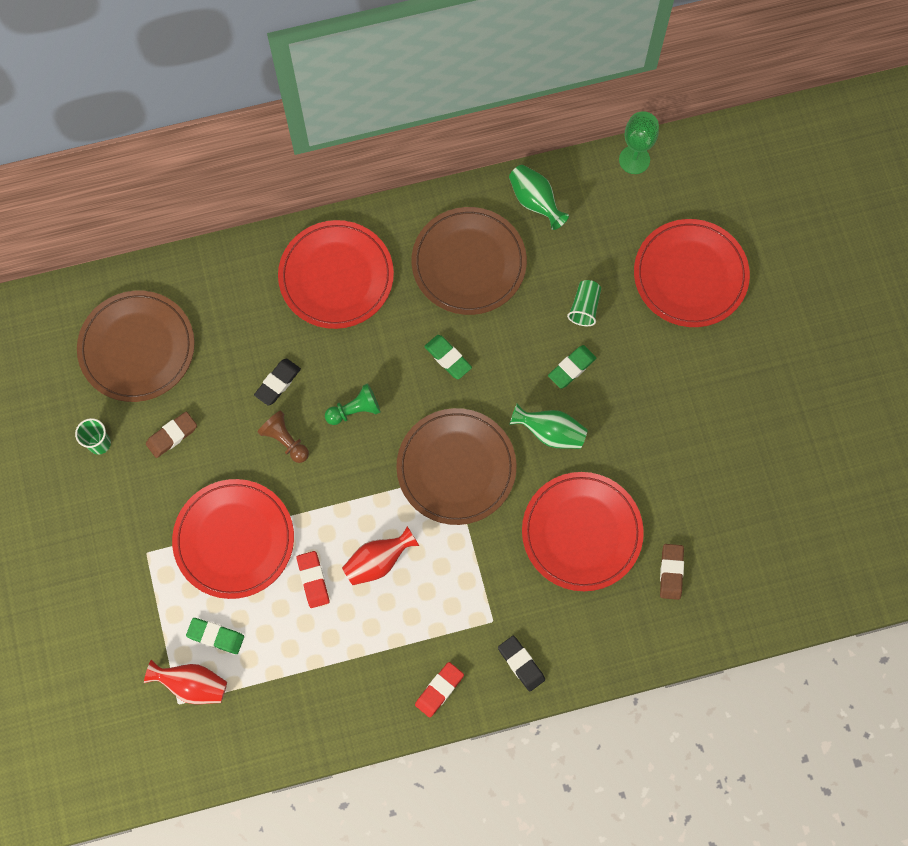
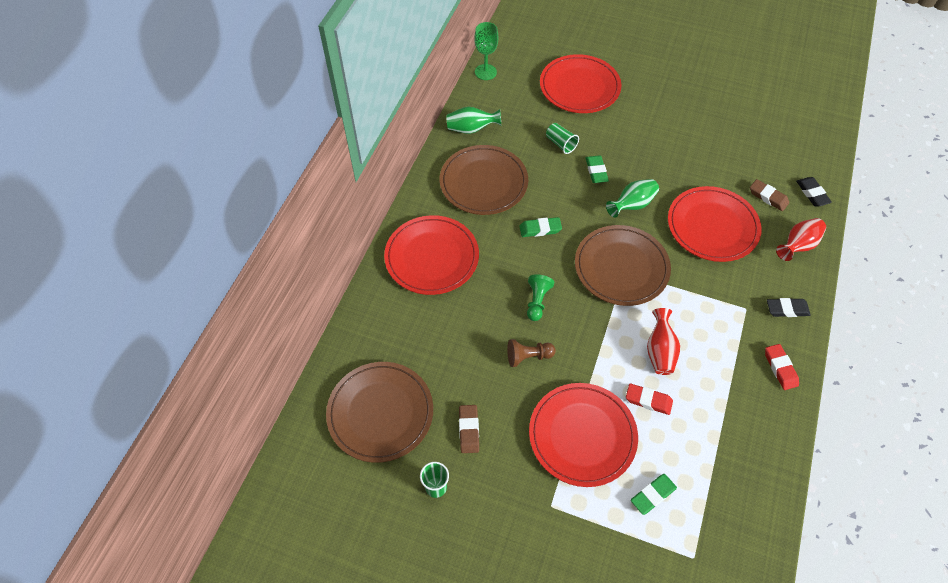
camera: 55 degrees left, 15 degrees down
red vase [144,660,227,704] -> red vase moved to [776,218,826,261]
black eraser [254,358,301,406] -> black eraser moved to [796,177,832,206]

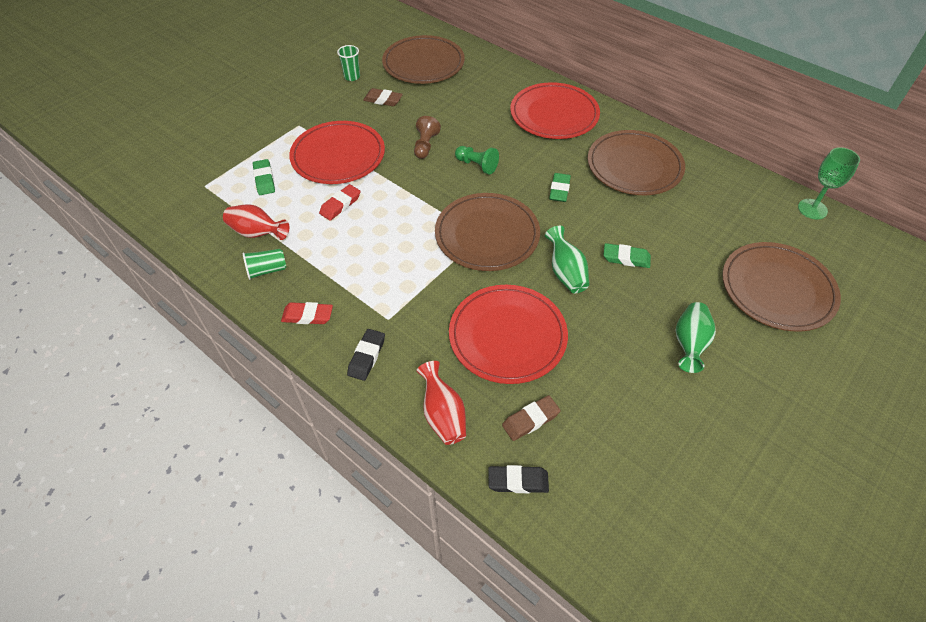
camera: 110 degrees right, 5 degrees down
green vase [446,107,501,134] -> green vase moved to [676,302,716,373]
red plate [540,54,621,113] -> brown plate [722,242,841,332]
green cup [546,123,579,154] -> green cup moved to [243,249,286,280]
red vase [647,308,680,375] -> red vase moved to [223,204,289,240]

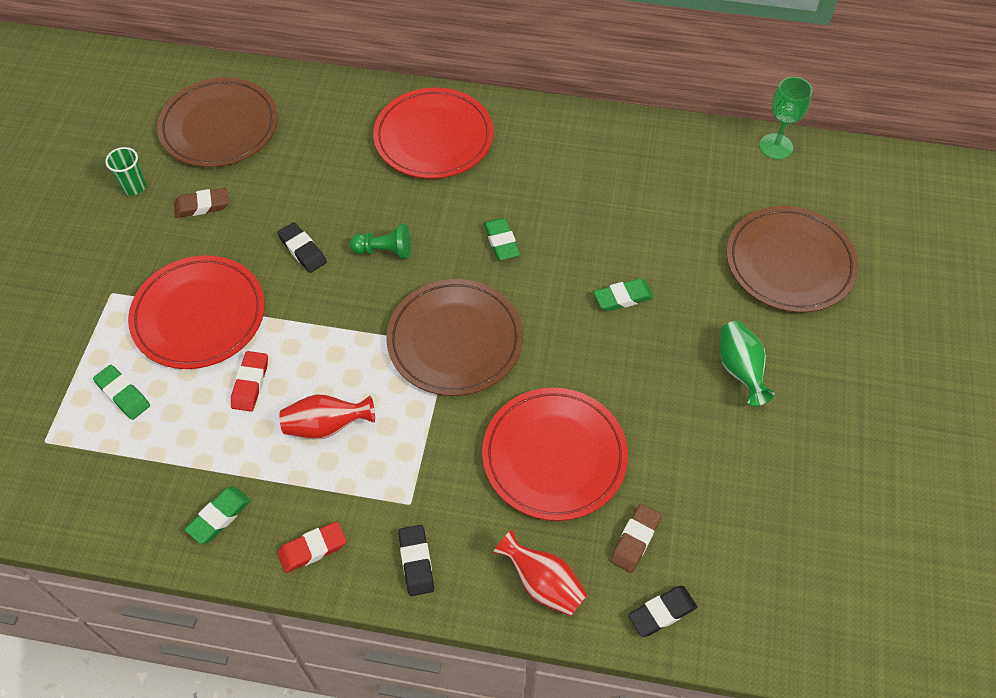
camera: 30 degrees left, 5 degrees up
red vase [223,204,289,240] -> red vase moved to [279,394,375,439]
green cup [243,249,286,280] -> green eraser [185,487,251,544]
brown pawn [414,116,441,159] -> black eraser [277,222,327,273]
green vase [545,226,589,294] -> none
brown plate [588,130,685,195] -> none

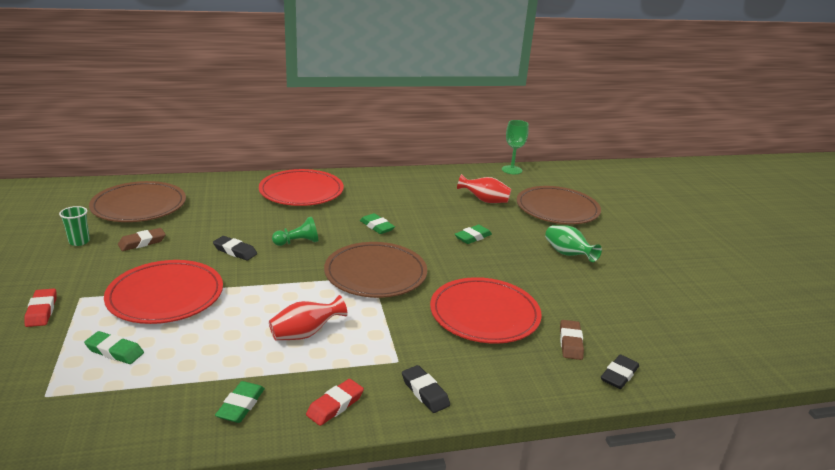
camera: 25 degrees left, 30 degrees down
red eraser [231,351,268,412] -> red eraser moved to [24,289,57,327]
red vase [493,530,588,616] -> red vase moved to [457,174,511,203]

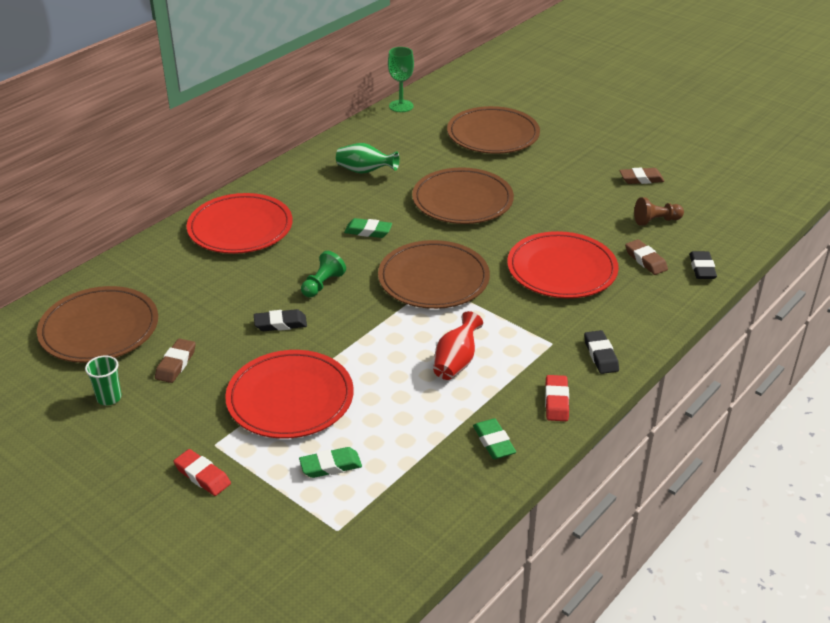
camera: 35 degrees left, 10 degrees up
black eraser [402,365,450,413] -> black eraser turned 60 degrees clockwise [584,330,619,374]
green eraser [455,225,492,244] -> brown plate [412,167,514,224]
red vase [457,174,511,203] -> none
green vase [545,225,602,262] -> green vase moved to [336,143,400,174]
none -> brown eraser [619,168,664,184]
none -> brown pawn [634,197,684,226]

